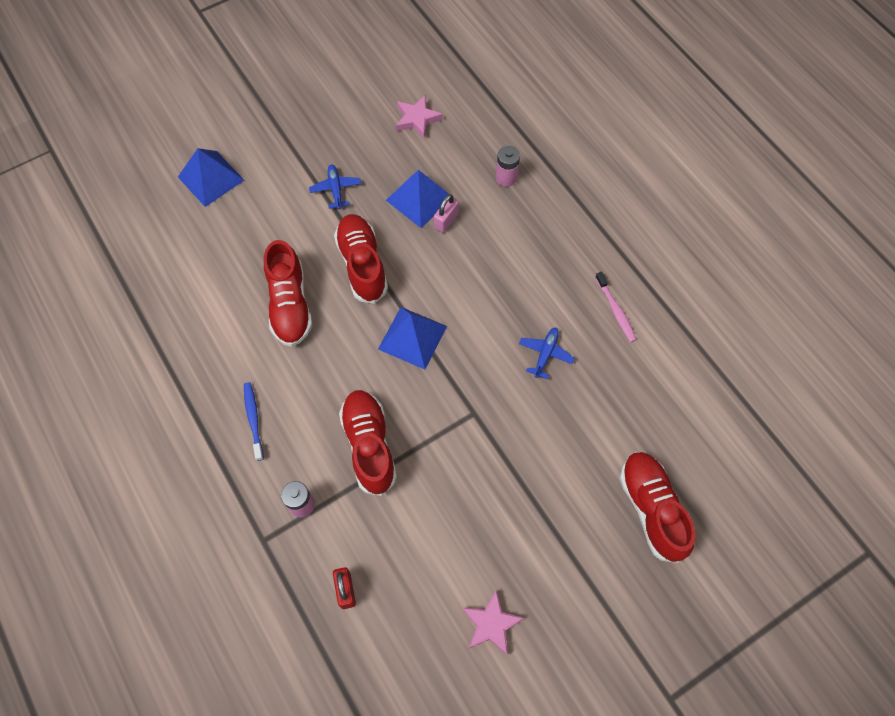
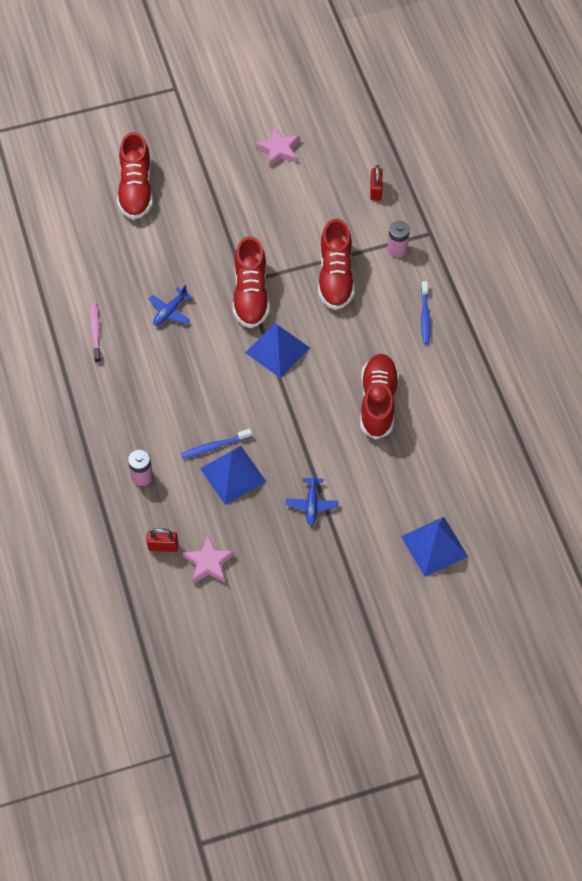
camera: 165 degrees left, 5 degrees down
red shoe [334,214,388,304] -> red shoe moved to [233,236,269,328]
pink padlock [434,194,459,233] -> blue toothbrush [181,429,252,459]
none -> red padlock [147,528,179,552]

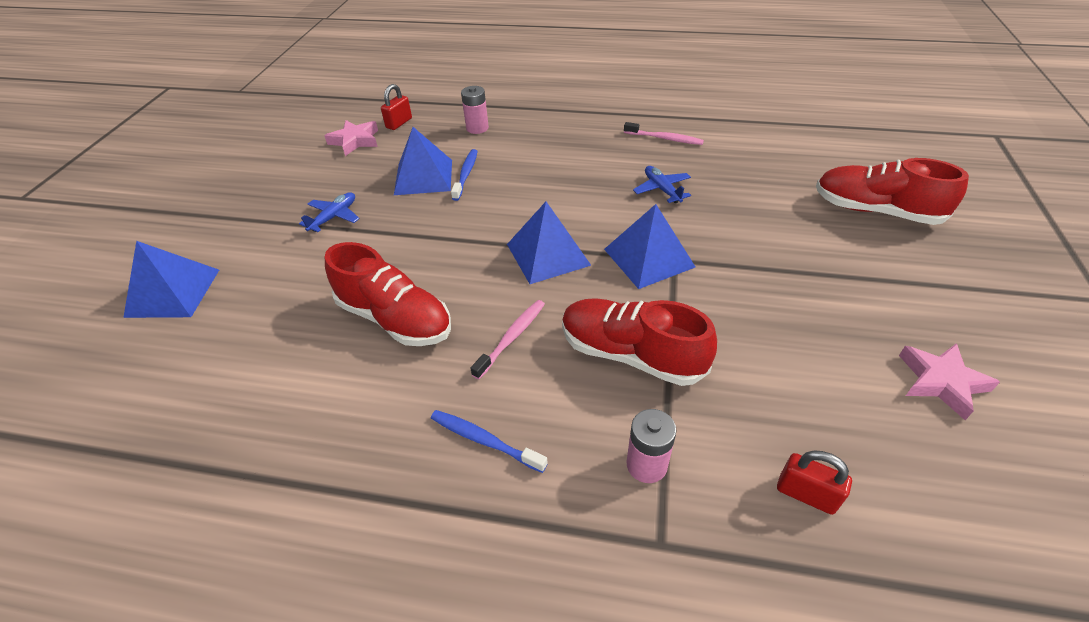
camera: 120 degrees right, 15 degrees down
red shoe [233,236,269,328] -> blue pyramid [604,204,695,289]
blue plane [286,471,338,525] -> blue plane turned 90 degrees clockwise [299,192,360,232]
none -> pink toothbrush [470,300,545,380]

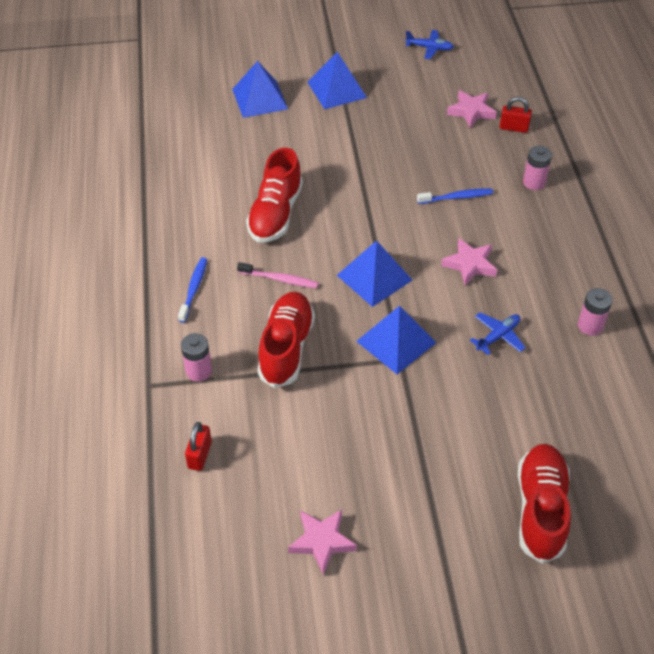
camera: 70 degrees right, 5 degrees up
blue plane [299,192,360,232] -> blue plane moved to [405,30,454,59]
blue pyramid [394,127,452,195] -> blue pyramid moved to [307,52,367,109]
pink toothbrush [624,122,704,145] -> pink battery [578,288,613,336]
none -> pink star [441,238,497,286]

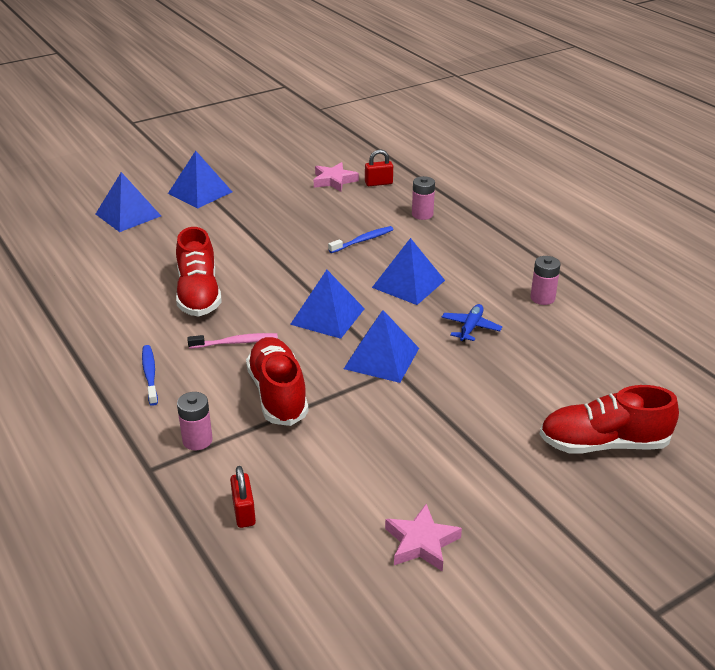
camera: 25 degrees left, 15 degrees down
blue plane [405,30,454,59] -> none
pink star [441,238,497,286] -> blue pyramid [372,238,445,305]
red shoe [517,444,571,564] -> red shoe turned 75 degrees counterclockwise [540,385,679,453]

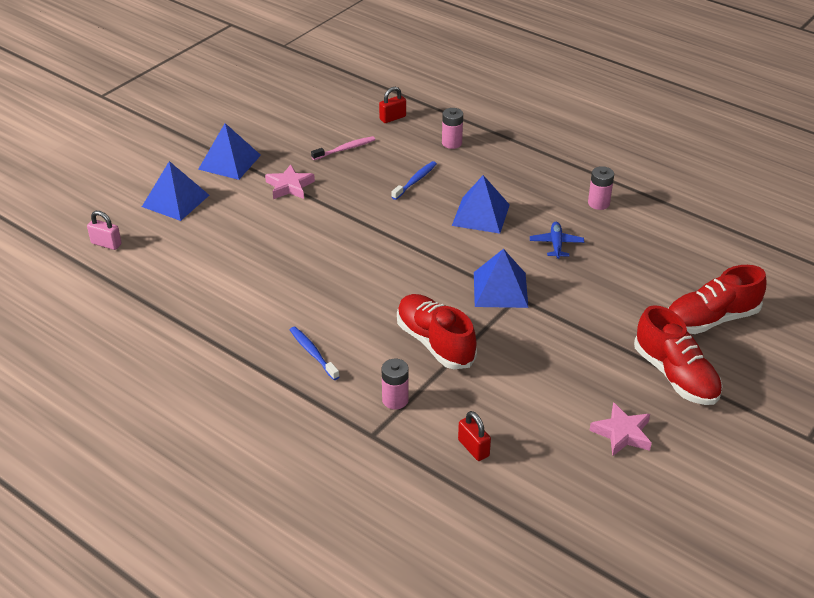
camera: 20 degrees left, 5 degrees up
red shoe [176,227,222,316] -> red shoe moved to [634,305,723,405]
pink toothbrush [187,333,278,349] -> pink toothbrush moved to [311,136,375,160]
blue pyramid [290,270,365,339] -> none
pink star [314,162,359,192] -> pink star moved to [265,164,315,199]
none -> pink padlock [87,211,122,250]

